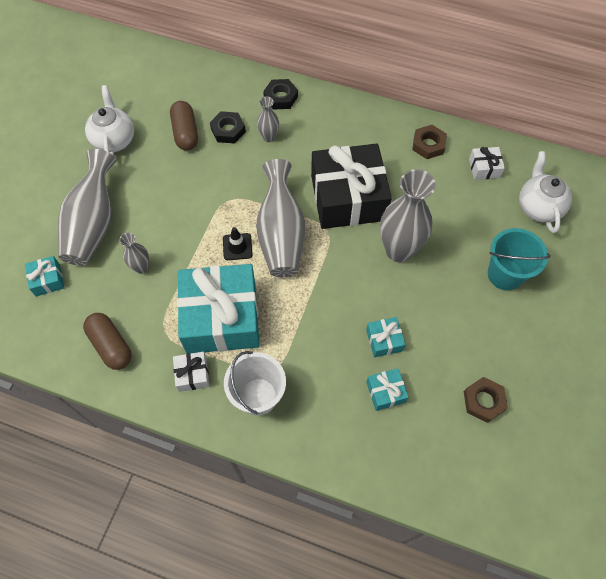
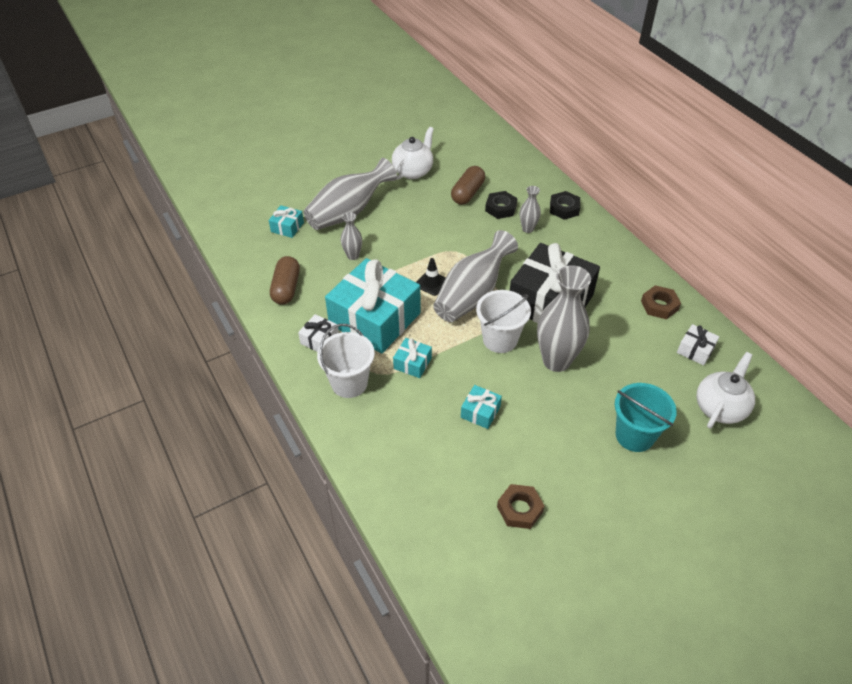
camera: 40 degrees right, 15 degrees down
turquoise gift [366,368,409,411] -> turquoise gift moved to [393,338,432,378]
none -> white bucket [476,290,531,353]

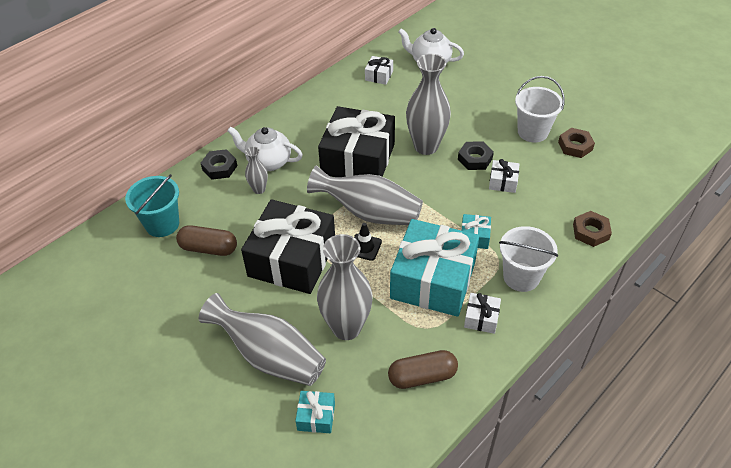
camera: 105 degrees left, 0 degrees up
grey vase [341,212,362,260] -> grey vase [317,234,373,340], size x2.05
white teapot [392,127,434,180] -> white teapot moved to [227,127,303,171]
turquoise gift [461,385,502,429] -> white gift [489,159,520,193]
white bucket [476,290,531,353] -> white bucket moved to [515,76,565,143]
black nut [485,191,518,219] -> black nut moved to [458,141,494,170]
turquoise bucket [615,383,677,452] -> turquoise bucket moved to [125,174,179,237]
brown nut [641,285,681,319] -> brown nut moved to [573,211,612,247]
none -> black gift [241,199,335,294]

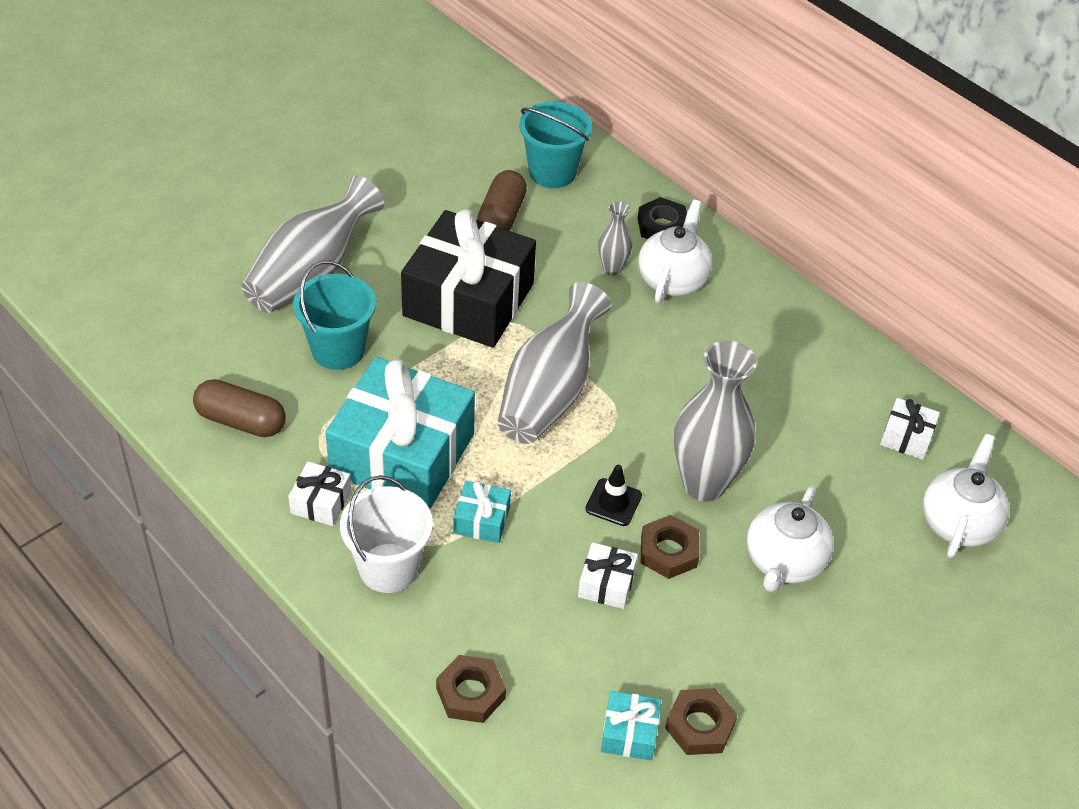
camera: 90 degrees right, 0 degrees up
turquoise gift [296,391,335,433] -> turquoise gift moved to [601,691,661,760]
grey vase [317,234,373,340] -> turquoise bucket [293,261,376,370]
black gift [318,106,395,177] -> none
black traffic cone [354,223,382,261] -> black traffic cone moved to [585,465,642,526]
brown capsule [388,350,458,389] -> brown capsule turned 60 degrees counterclockwise [193,379,285,437]
black nut [458,141,494,170] -> brown nut [641,515,699,579]
white bucket [515,76,565,143] -> none
none -> white teapot [747,486,834,592]

